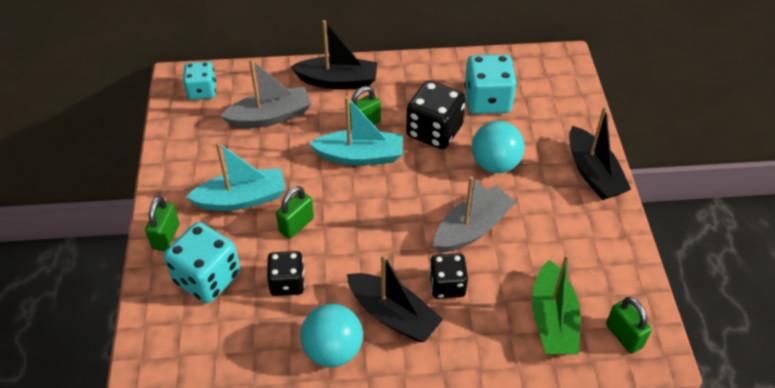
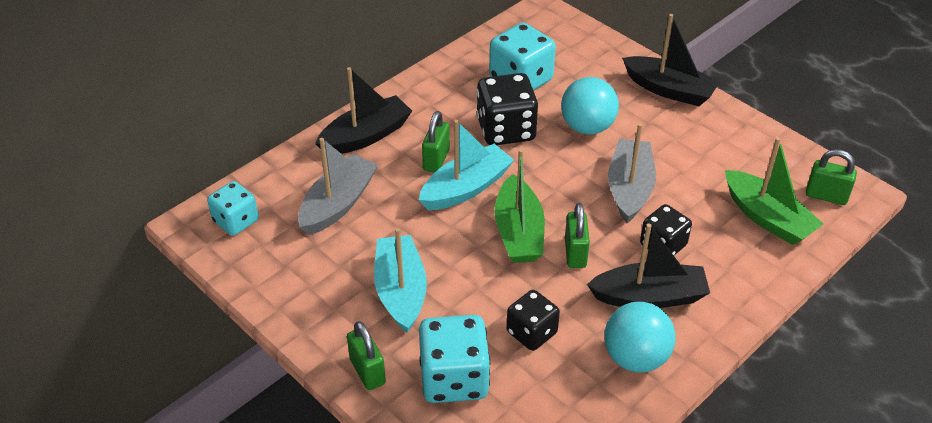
camera: 40 degrees left, 5 degrees down
turquoise boat [186,142,286,211] -> turquoise boat turned 45 degrees counterclockwise [374,228,427,333]
green padlock [276,186,314,239] -> green padlock moved to [565,203,590,268]
none -> green boat [495,149,545,263]

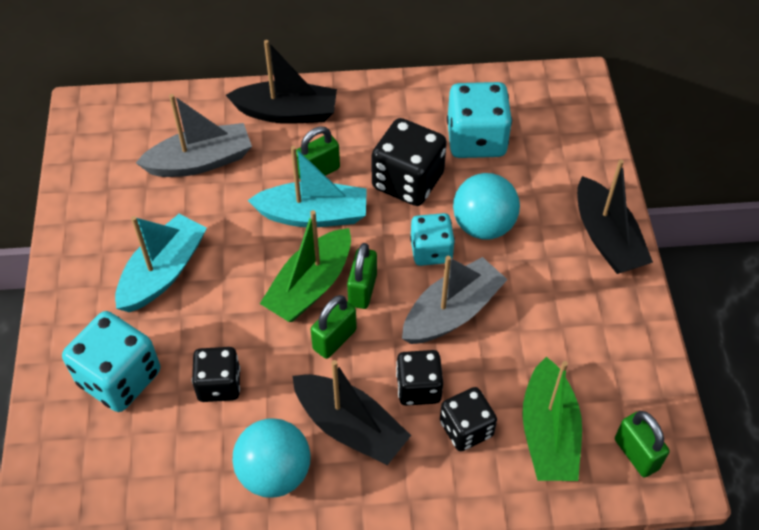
camera: 40 degrees right, 10 degrees up
turquoise dice [207,181,259,236] -> turquoise dice moved to [410,213,455,266]
green padlock [347,321,386,390] -> green padlock moved to [347,243,377,309]
none -> black dice [440,387,497,451]

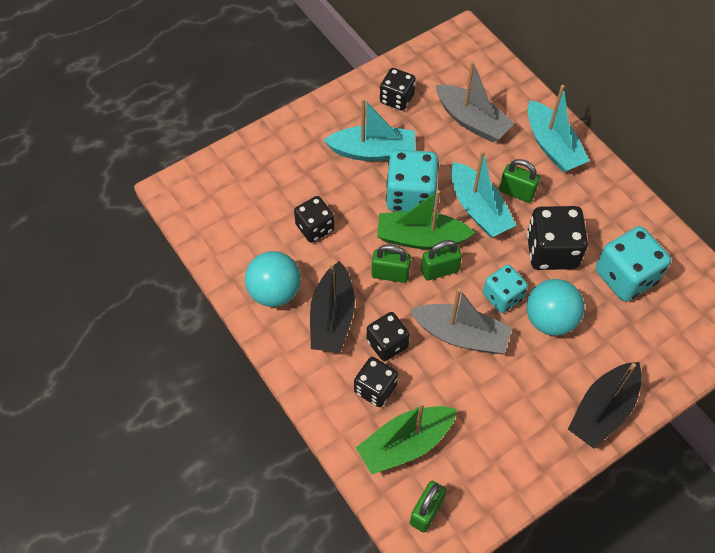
camera: 60 degrees right, 5 degrees up
turquoise dice [62,311,160,412] -> turquoise dice moved to [386,149,439,212]
black boat [226,40,337,124] -> turquoise boat [528,85,590,172]
none -> black dice [380,68,416,111]

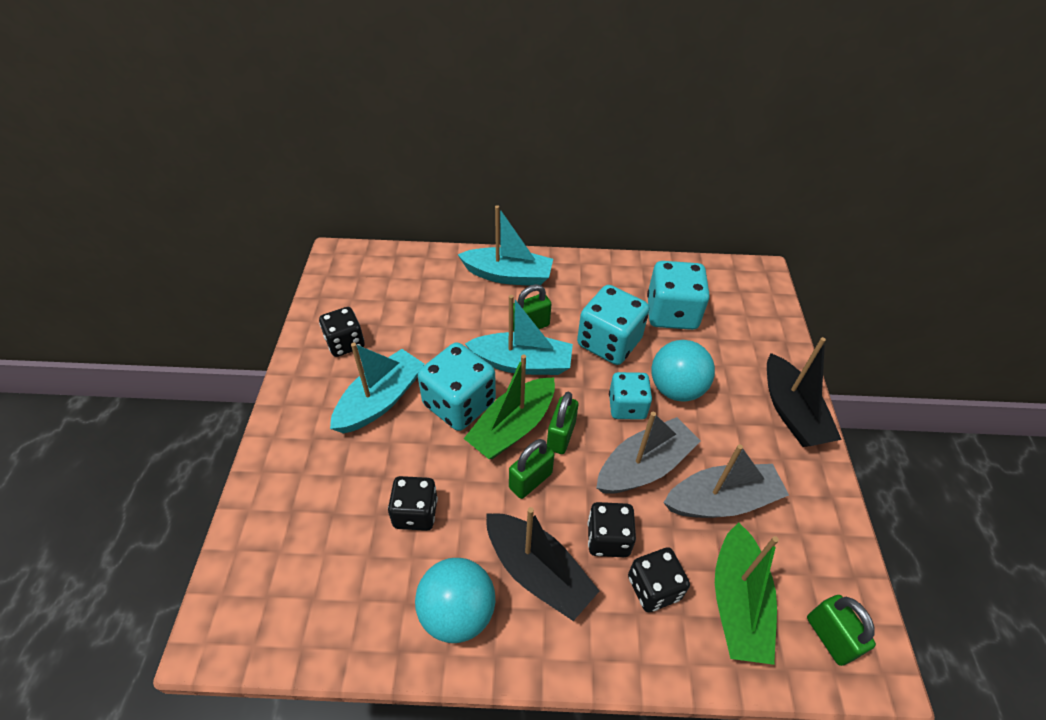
camera: 55 degrees left, 10 degrees down
grey boat [436,61,515,142] -> grey boat moved to [663,444,789,518]
black dice [527,206,588,270] -> turquoise dice [577,285,650,365]

